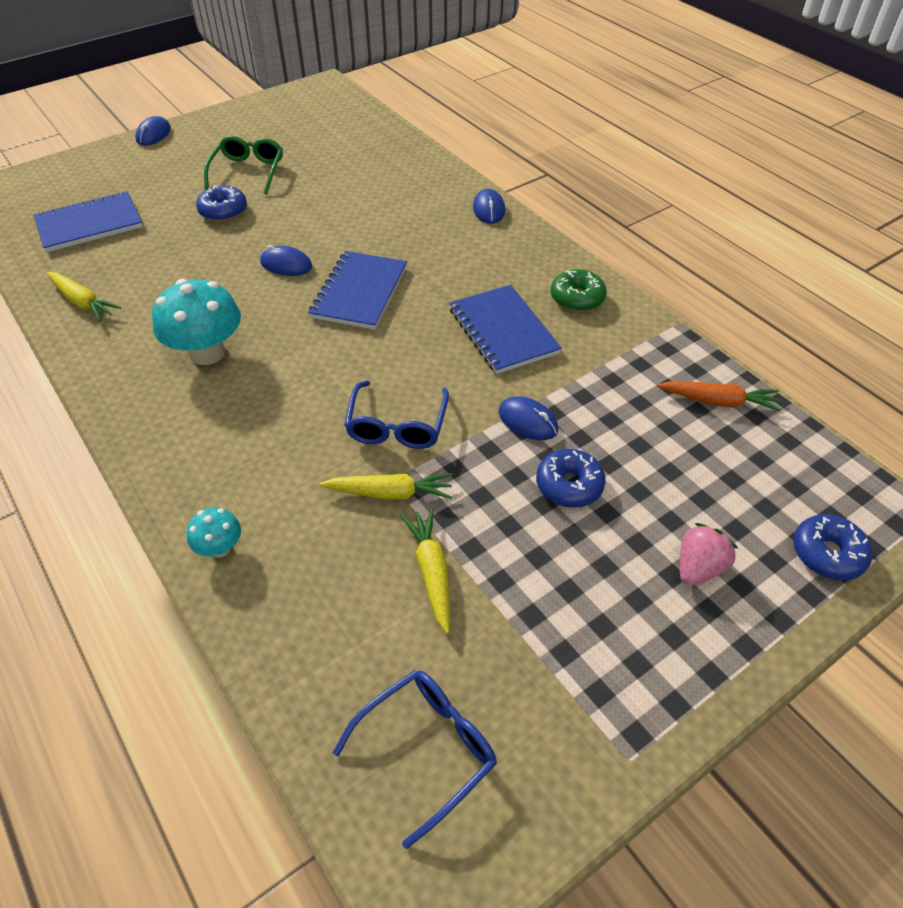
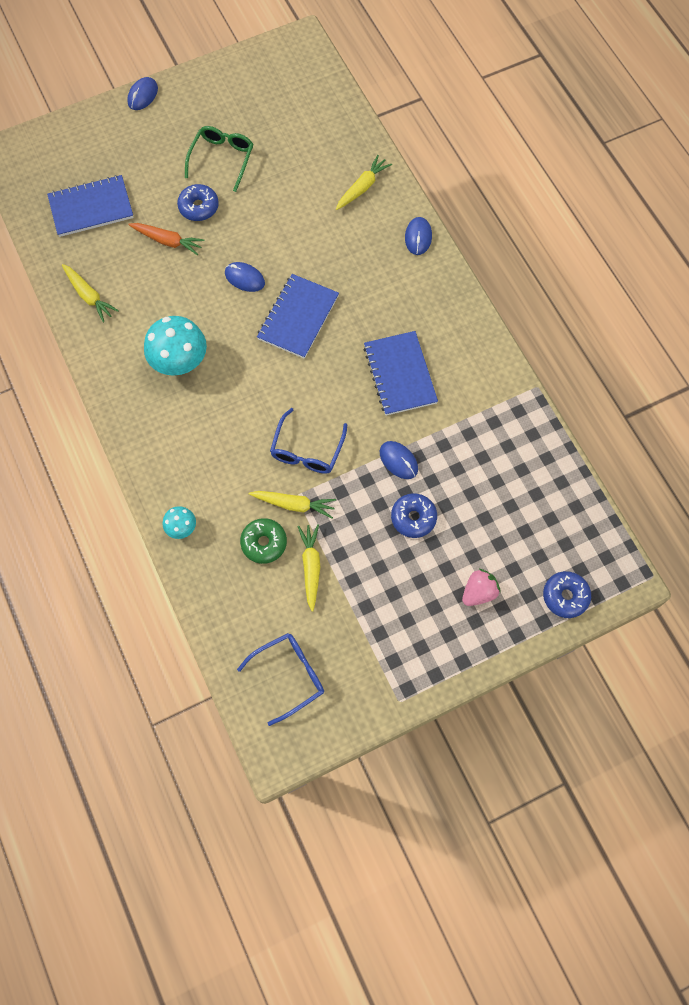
camera: 10 degrees right, 20 degrees up
green donut [551,269,607,312] -> green donut moved to [240,518,287,564]
orange carrot [657,381,781,412] -> orange carrot moved to [128,223,205,255]
none -> yellow carrot [336,155,392,210]

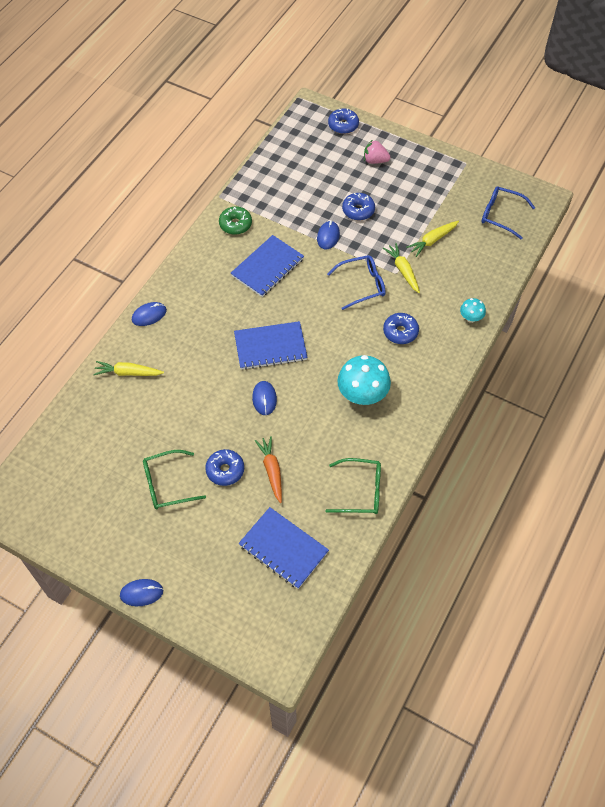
camera: 125 degrees left, 10 degrees down
yellow carrot [62,264,119,323] -> green glasses [325,458,381,514]
green donut [240,518,287,564] -> green donut moved to [219,207,252,235]
none -> blue donut [383,313,419,344]

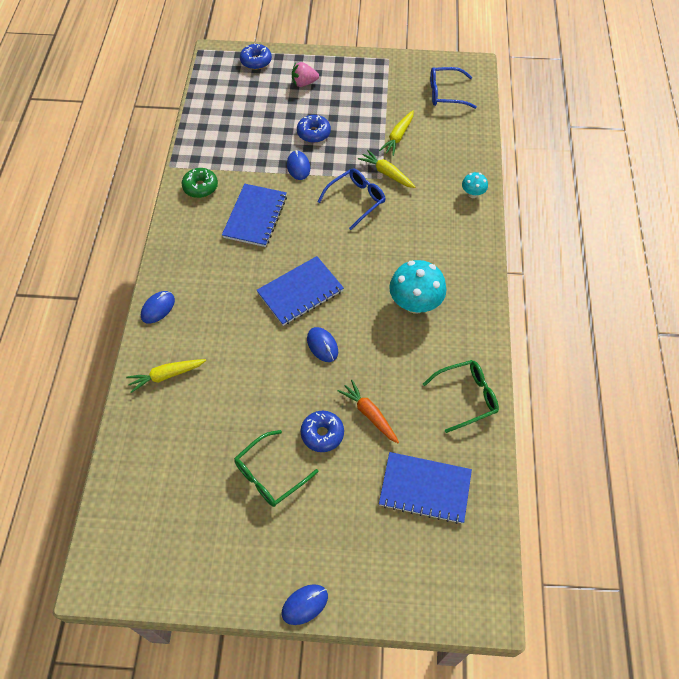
camera: 25 degrees left, 0 degrees up
blue donut [383,313,419,344] -> none

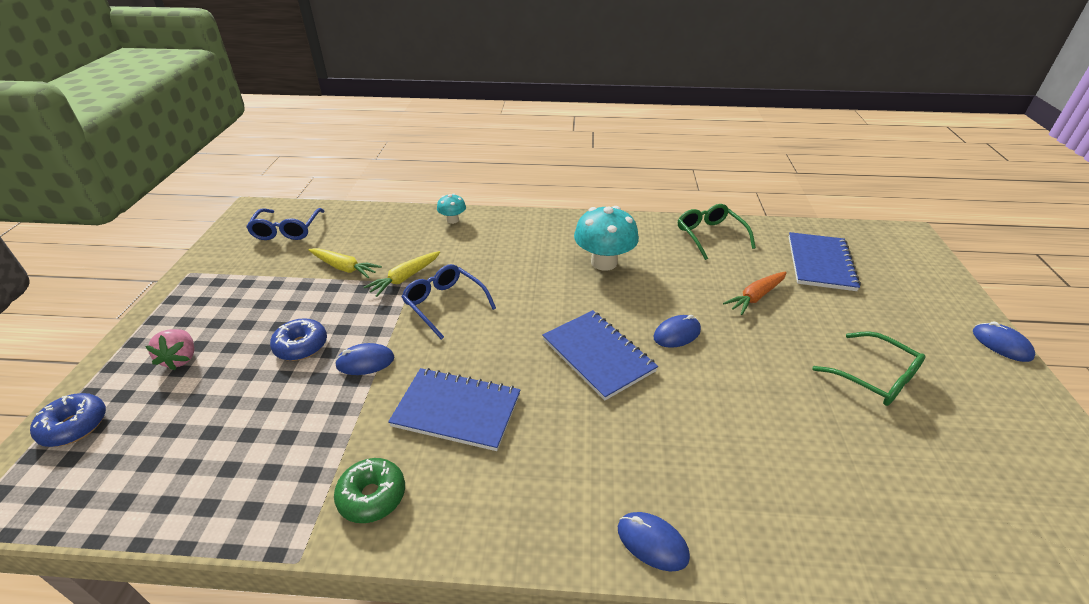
camera: 90 degrees left, 20 degrees down
yellow carrot [126,359,206,393] -> none
blue donut [301,411,344,452] -> none

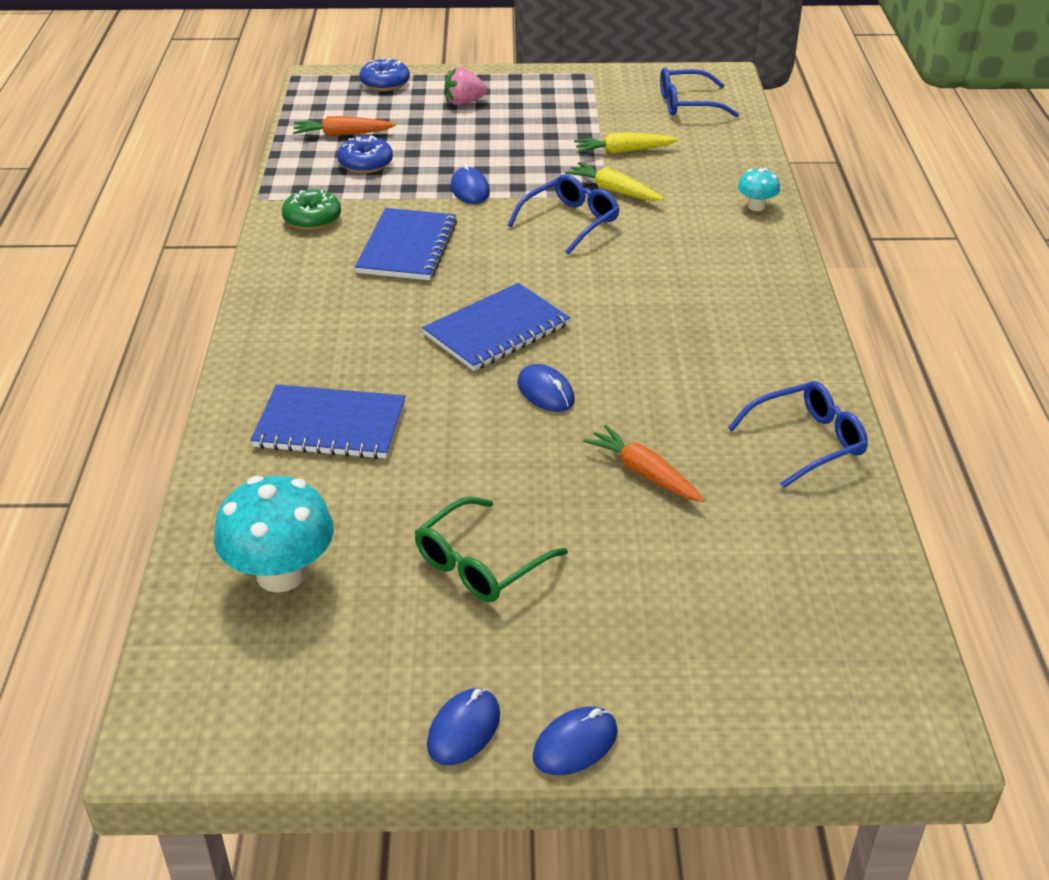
camera: 85 degrees right, 0 degrees up
blue donut [270,318,327,361] -> blue donut moved to [337,135,393,174]
yellow carrot [308,248,382,278] -> yellow carrot turned 60 degrees clockwise [574,132,678,154]
turquoise mushroom [574,206,639,271] -> turquoise mushroom moved to [214,476,334,592]
blue mouse [618,512,690,571] -> blue mouse moved to [427,688,500,765]
green glasses [678,204,756,260] -> blue glasses [728,381,868,488]
blue notebook [789,232,861,291] -> blue notebook moved to [251,384,406,459]
none -> orange carrot [293,116,396,136]

